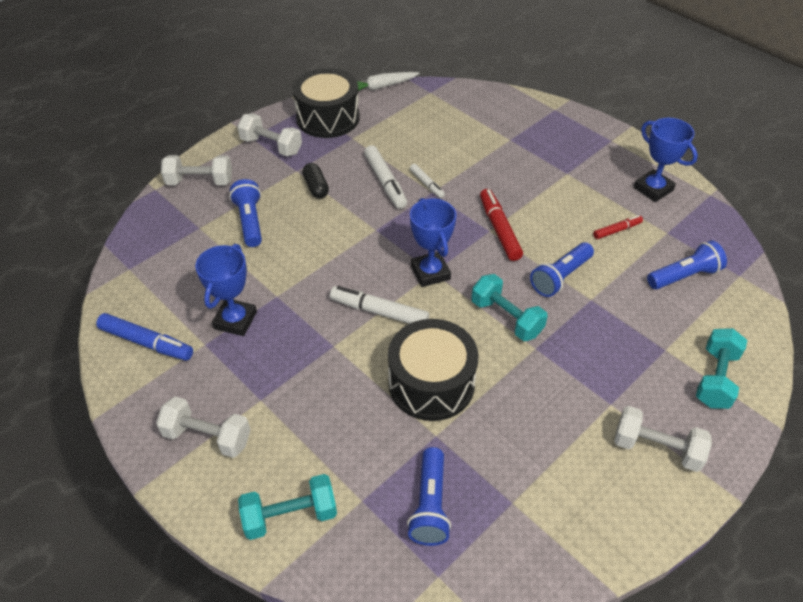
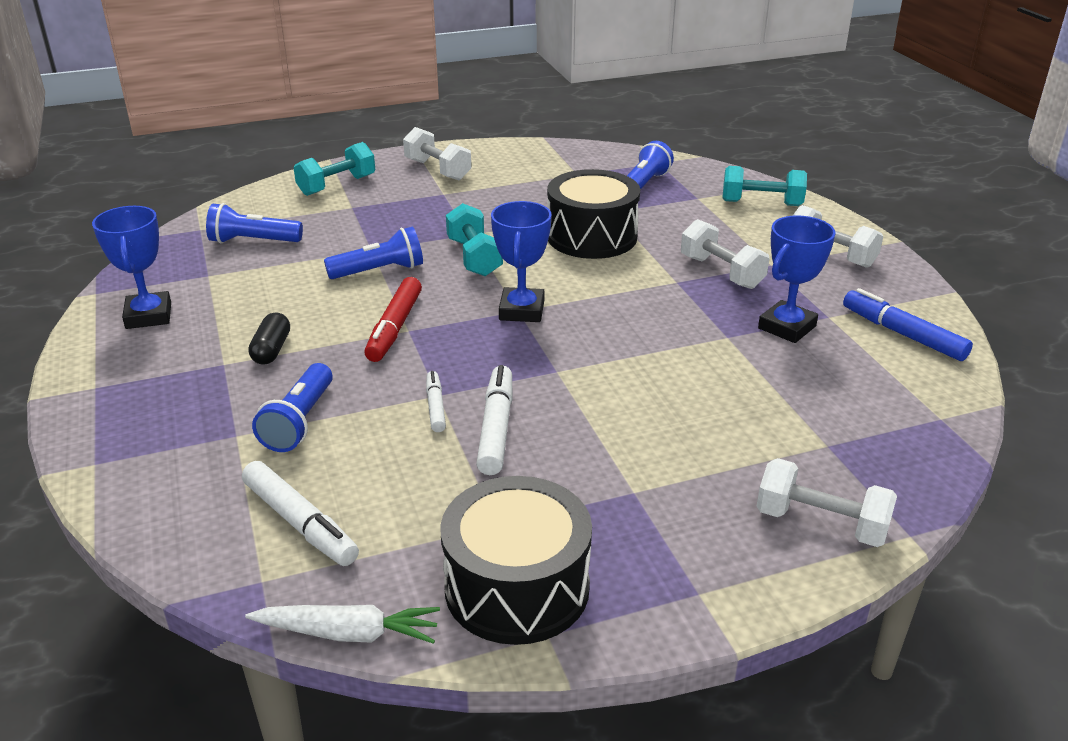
camera: 155 degrees left, 15 degrees down
blue flashlight [229,179,262,247] -> blue flashlight moved to [252,363,333,452]
white dumbbell [237,113,302,156] -> white dumbbell moved to [681,219,769,289]
black capsule [302,163,329,199] -> black capsule moved to [248,312,290,365]
white marker [330,286,429,324] -> white marker moved to [242,461,359,566]
red marker [593,215,643,239] -> none

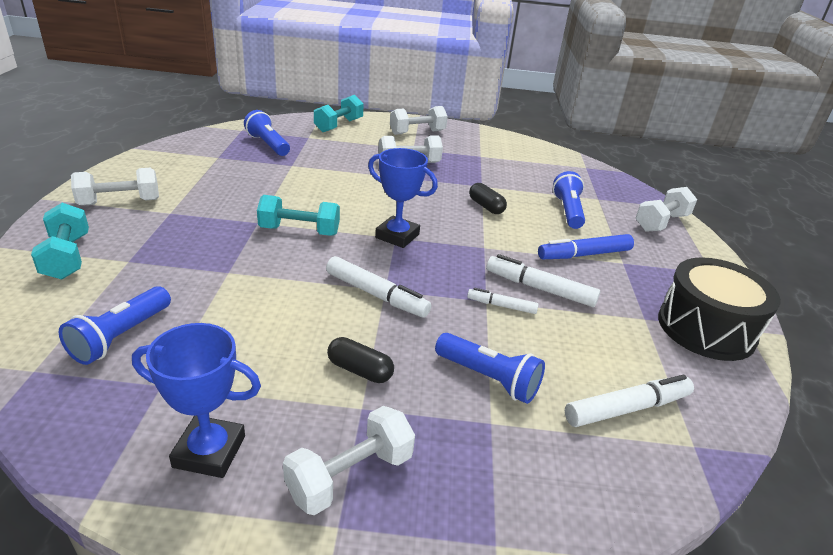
camera: 70 degrees left, 0 degrees up
white carrot [245,605,440,644] -> none
blue flashlight [324,227,423,279] -> blue flashlight moved to [553,171,585,229]
red marker [364,277,422,362] -> white marker [326,256,431,317]
black drum [547,169,640,259] -> none
blue trophy [758,215,836,343] -> none
blue marker [843,288,973,361] -> blue marker moved to [538,234,634,259]
none -> white dumbbell [283,406,415,515]
none -> black capsule [469,183,507,214]

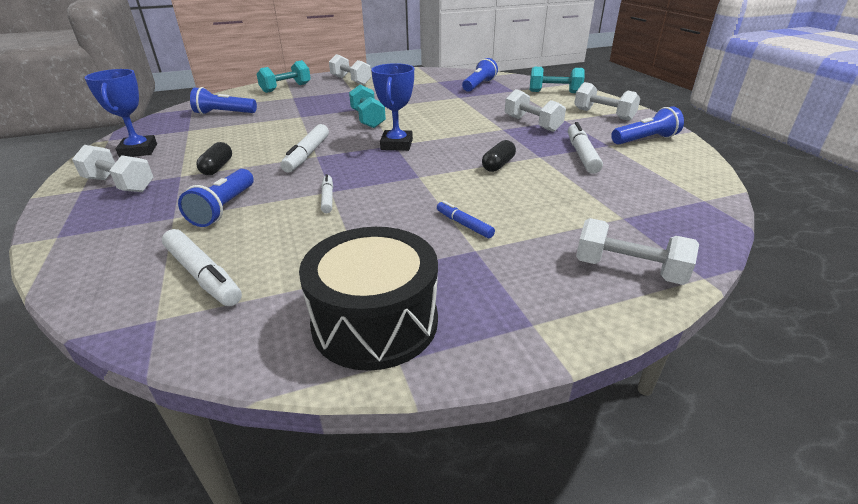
camera: 70 degrees right, 0 degrees up
white marker [487,254,600,307] -> white marker moved to [568,122,603,174]
blue marker [538,234,634,259] -> blue marker [437,201,495,238], size x0.59
blue flashlight [553,171,585,229] -> blue flashlight moved to [611,106,684,144]

